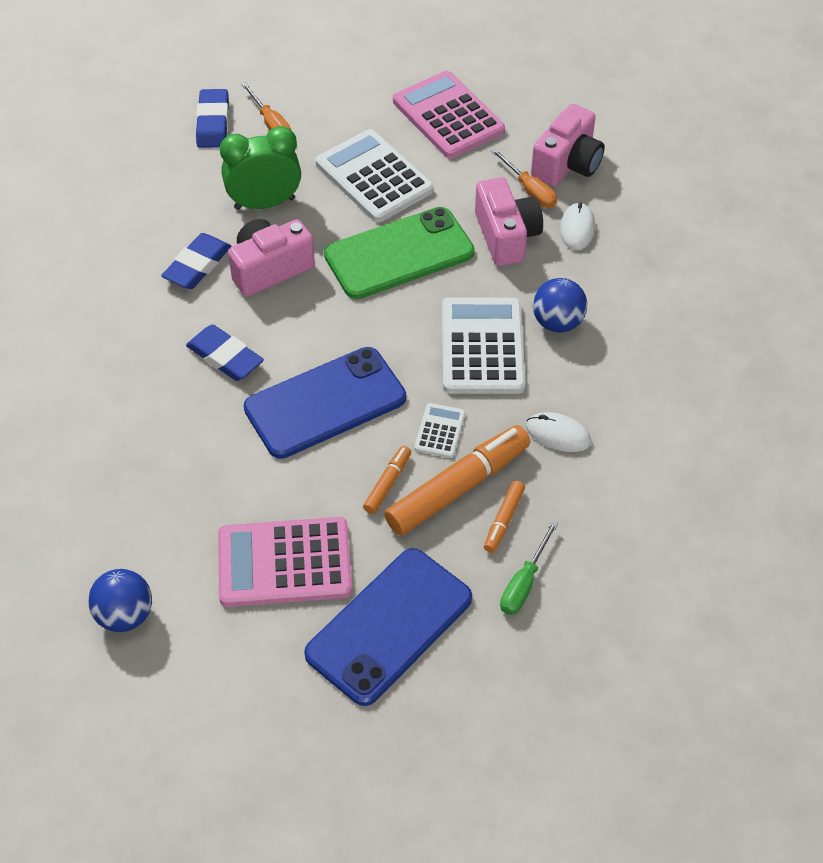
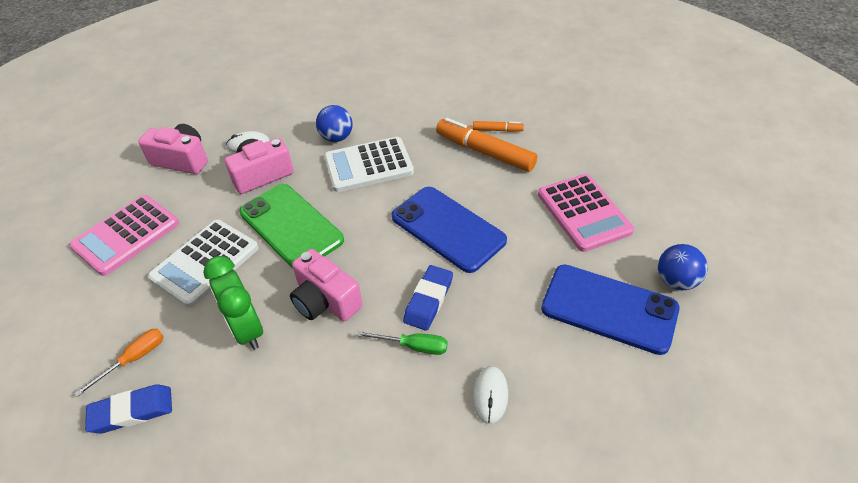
camera: 105 degrees left, 5 degrees down
blue eraser [161,233,232,289] -> none
blue phone [304,548,472,706] -> blue phone moved to [541,265,680,355]
orange marker [363,446,411,514] -> none
white calculator [414,403,466,458] -> none
orange screwdriver [491,148,557,208] -> none
green screwdriver [500,521,559,615] -> green screwdriver moved to [356,331,448,355]
white mouse [526,412,591,452] -> white mouse moved to [473,366,508,424]

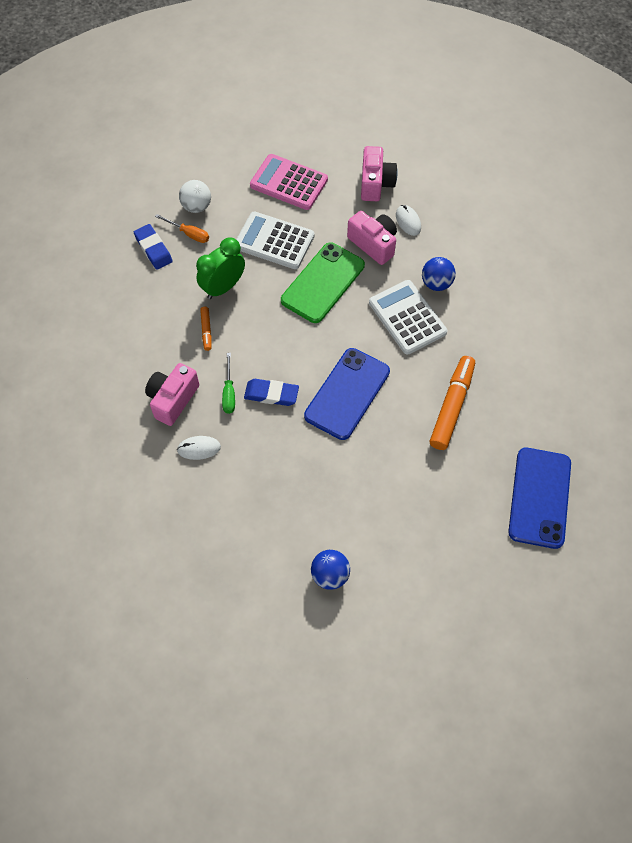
camera: 75 degrees right, 15 degrees up
pink camera [290,249,363,321] -> pink camera moved to [145,363,199,426]
orange marker [473,121,524,132] -> orange marker moved to [200,307,212,351]
pink calculator [538,174,634,252] -> none
blue phone [541,265,680,355] -> blue phone moved to [508,448,571,549]
none -> white ball [179,180,211,213]

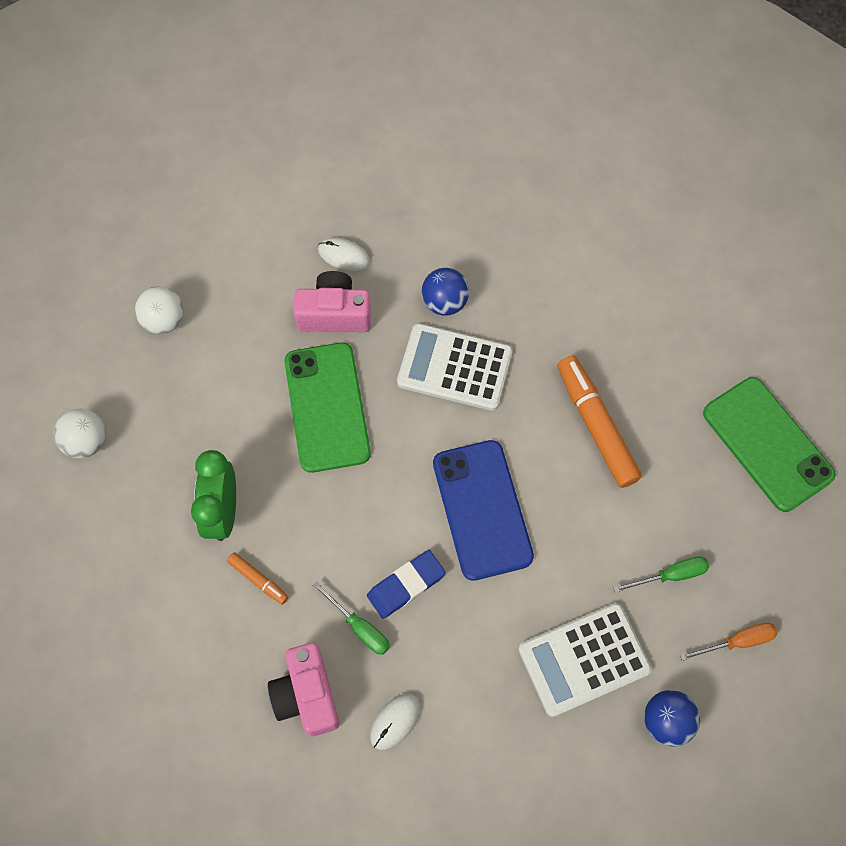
camera: 45 degrees left, 5 degrees up
blue eraser [134,224,173,270] -> none
orange screwdriver [155,214,209,243] -> orange screwdriver moved to [680,623,777,661]
white calculator [236,211,315,269] -> white calculator moved to [518,603,652,717]
pink calculator [250,154,328,210] -> white ball [135,286,184,334]
pink camera [361,146,398,201] -> none
blue phone [508,448,571,549] -> green phone [703,377,836,512]
none -> green screwdriver [613,556,709,593]

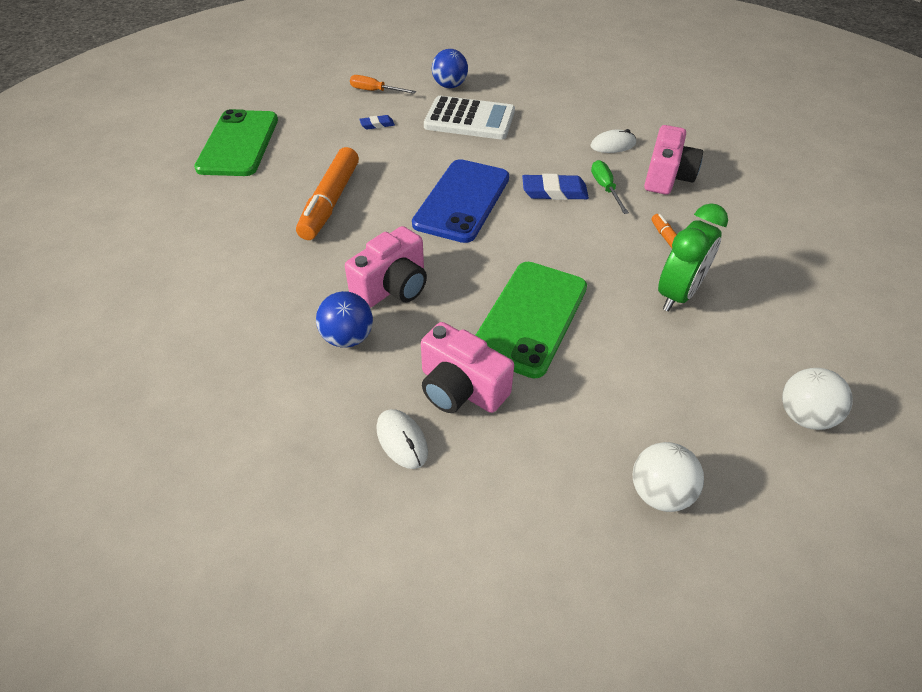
camera: 145 degrees left, 20 degrees down
white calculator [397,323,513,411] -> pink camera [345,226,427,308]
green screwdriver [613,556,709,593] -> blue eraser [359,115,395,129]

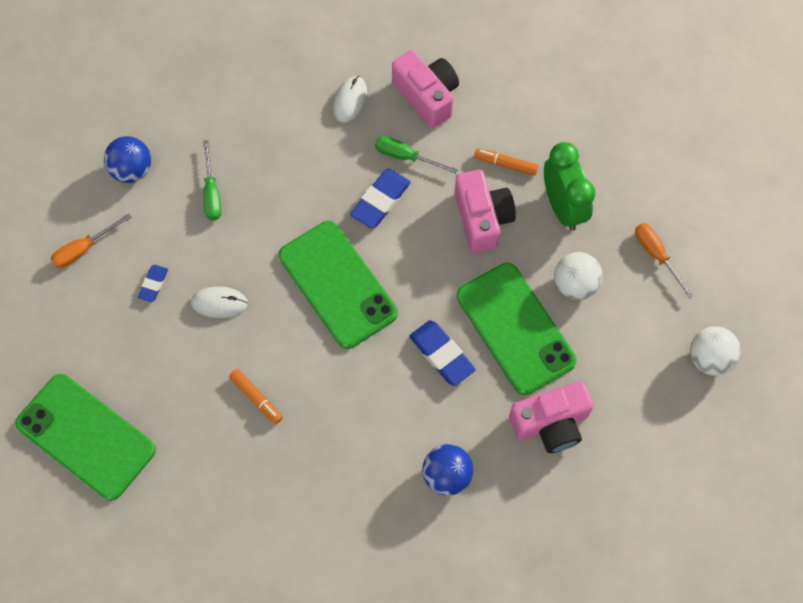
camera: 55 degrees left, 20 degrees up
orange marker [296,147,359,240] -> orange marker [229,369,283,424], size x0.48
pink camera [345,226,427,308] -> pink camera moved to [454,170,516,253]
white mouse [376,409,428,469] -> white mouse moved to [191,286,248,318]
blue phone [412,159,509,243] -> green phone [279,221,398,349]
white calculator [424,96,515,140] -> green screwdriver [203,140,221,221]
white ball [782,368,853,430] -> white ball moved to [554,252,603,300]
none -> blue eraser [409,320,476,386]
none -> orange screwdriver [635,223,694,299]

